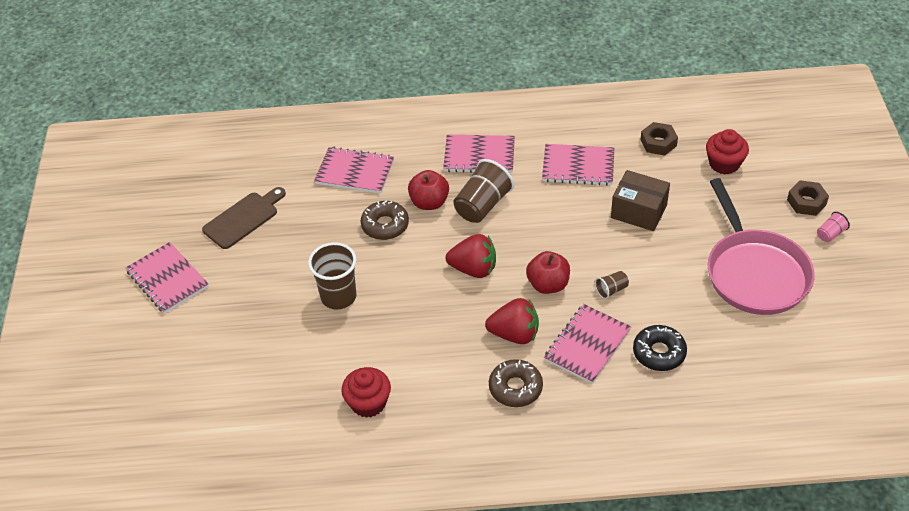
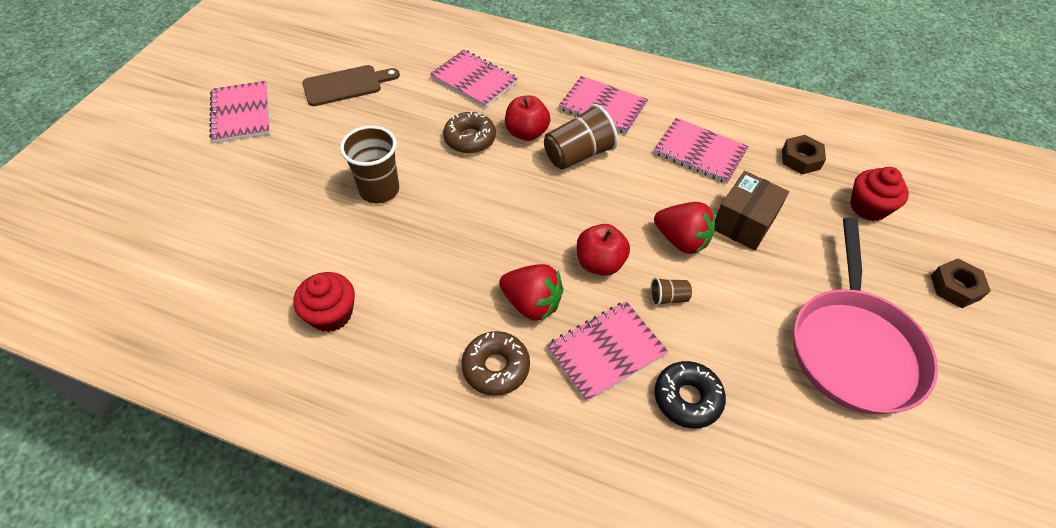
camera: 20 degrees right, 5 degrees up
red strawberry [445,234,496,278] -> red strawberry moved to [654,202,715,254]
brown box [611,170,670,231] -> brown box turned 75 degrees clockwise [715,171,789,251]
pink cup [817,212,850,242] -> none

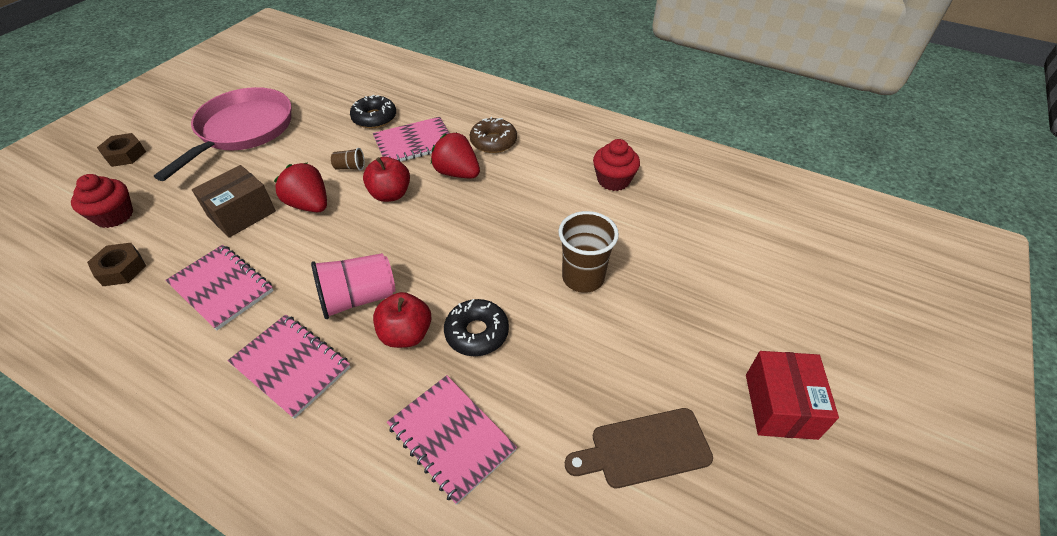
camera: 170 degrees left, 5 degrees down
pink notebook [209,81,270,143] -> red box [746,351,839,440]
brown donut [443,111,496,153] -> black donut [444,299,509,356]
brown cup [544,104,618,170] -> pink cup [311,253,395,319]

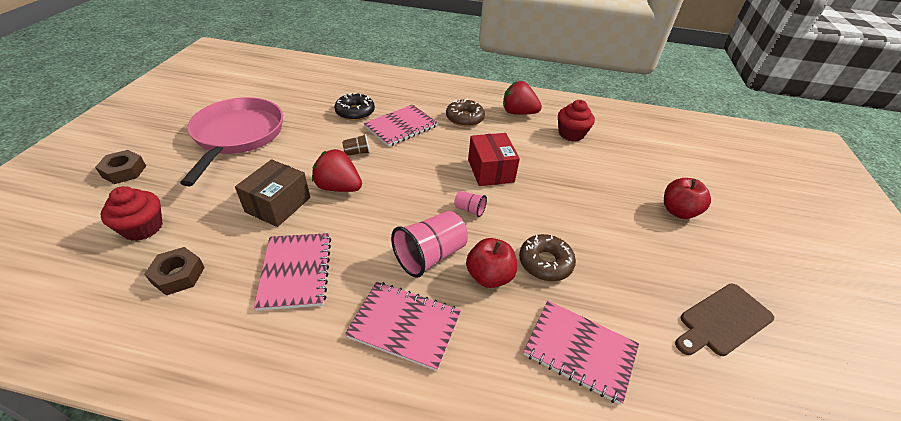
camera: 20 degrees left, 5 degrees down
pink notebook [165,245,274,330] -> pink notebook turned 60 degrees clockwise [254,233,331,311]
red apple [363,157,410,202] -> red apple moved to [664,178,711,219]
red strawberry [431,132,480,178] -> red strawberry moved to [503,81,542,115]
black donut [444,299,509,356] -> brown donut [519,234,576,281]
brown cup [558,211,619,293] -> none
red box [746,351,839,440] -> red box moved to [468,133,520,186]
none -> pink cup [454,191,487,217]

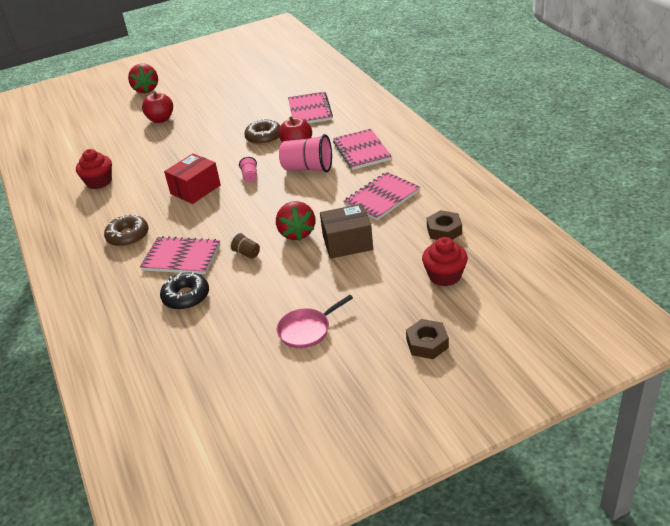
camera: 120 degrees left, 5 degrees down
pink pan [180,97,283,186] -> pink pan [277,295,353,349], size x0.49
red strawberry [503,81,542,115] -> red strawberry moved to [128,63,158,93]
brown cutting board [675,283,774,356] -> none

